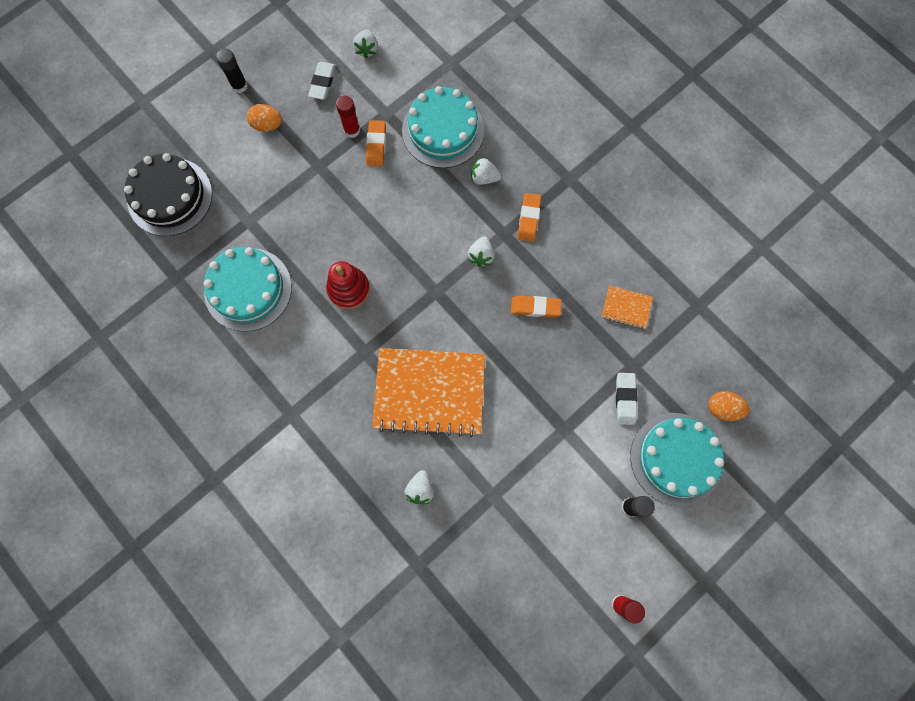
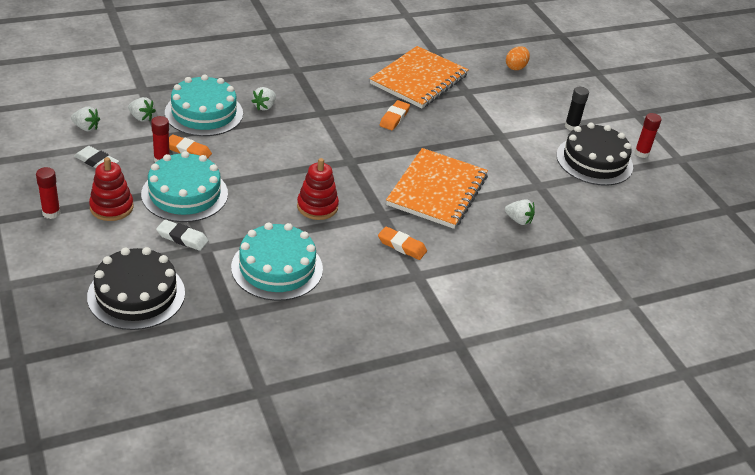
camera: 75 degrees left, 35 degrees down
black glue stick [216,49,248,93] -> red glue stick [36,167,60,219]
orange egg [247,104,282,132] -> red stacking toy [89,157,133,221]
white strawberry [468,236,494,267] -> white strawberry moved to [128,97,156,122]
orange eraser [517,193,541,242] -> orange eraser moved to [378,226,427,260]
orange notebook [602,285,653,329] -> orange notebook [369,46,469,108], size x2.30
white eraser [616,373,637,425] -> white eraser moved to [156,219,209,251]
turquoise cake [630,413,724,506] -> turquoise cake moved to [141,151,228,222]
none -> black cake [556,122,633,186]

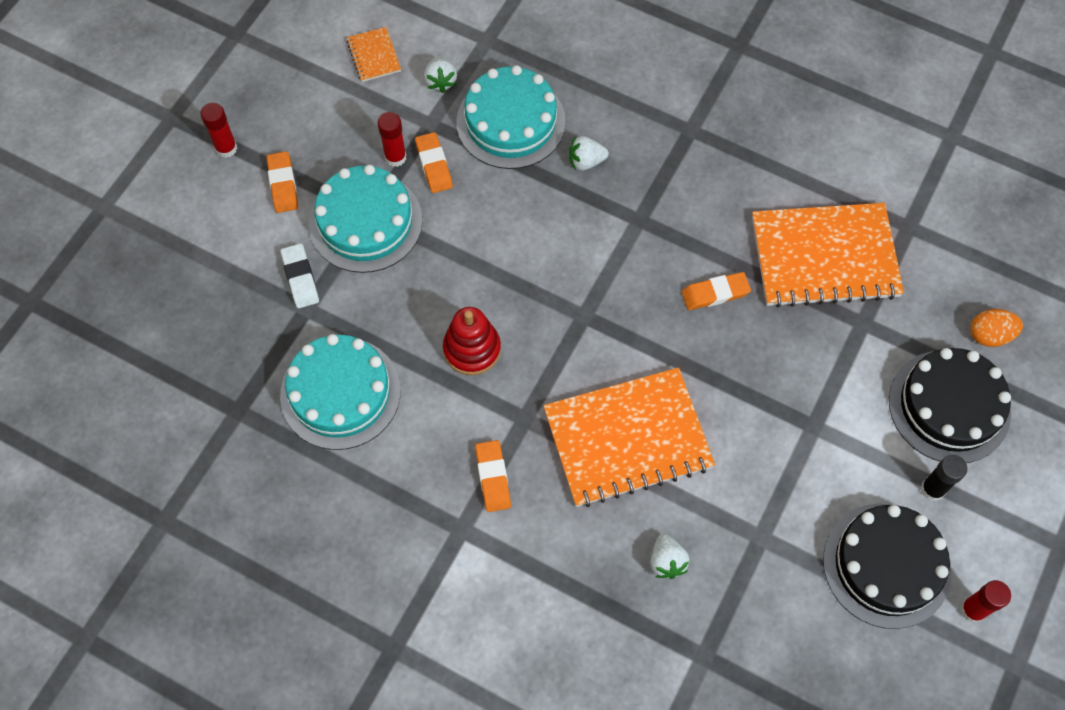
camera: 55 degrees right, 25 degrees up
white strawberry [71,107,100,131] -> orange notebook [347,27,401,82]
white eraser [74,146,119,168] -> none
black cake [87,247,185,330] -> black cake moved to [889,348,1011,463]
red stacking toy [89,157,133,221] -> orange eraser [267,151,298,213]

